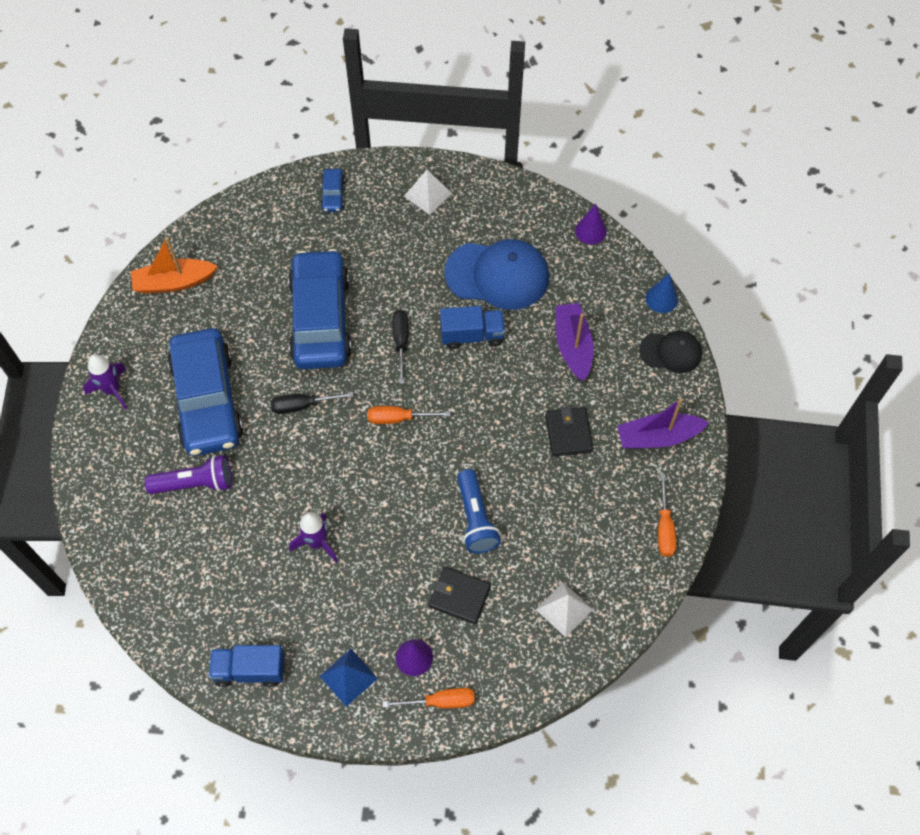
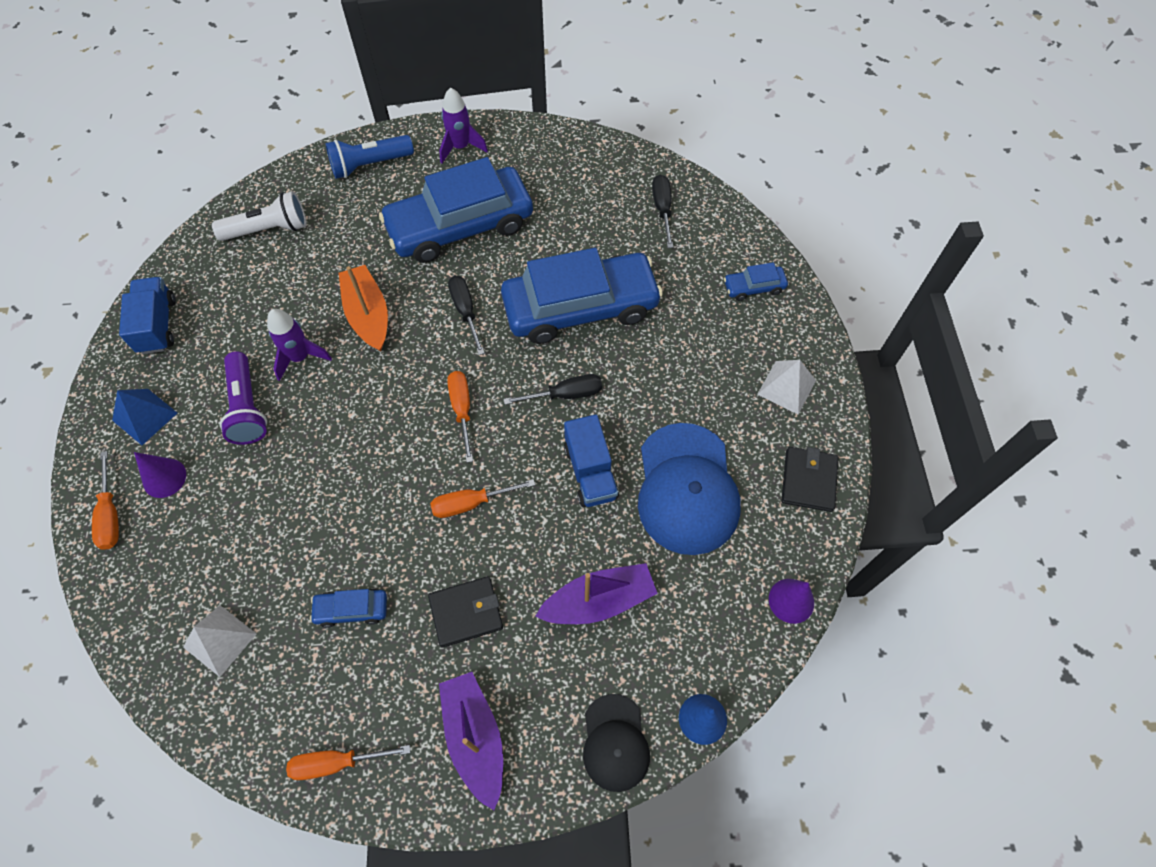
camera: 80 degrees right, 0 degrees up
orange boat [131,237,218,294] -> orange boat moved to [339,265,388,351]
purple flashlight [145,455,232,494] -> purple flashlight moved to [219,351,267,445]
black wallet [429,567,491,624] -> black wallet moved to [781,447,838,512]
blue flashlight [457,469,501,554] -> blue flashlight moved to [325,135,414,179]
none -> white flashlight [212,191,306,241]
none -> blue car [310,589,387,628]
none -> orange screwdriver [430,479,535,518]
none -> black screwdriver [652,175,673,248]

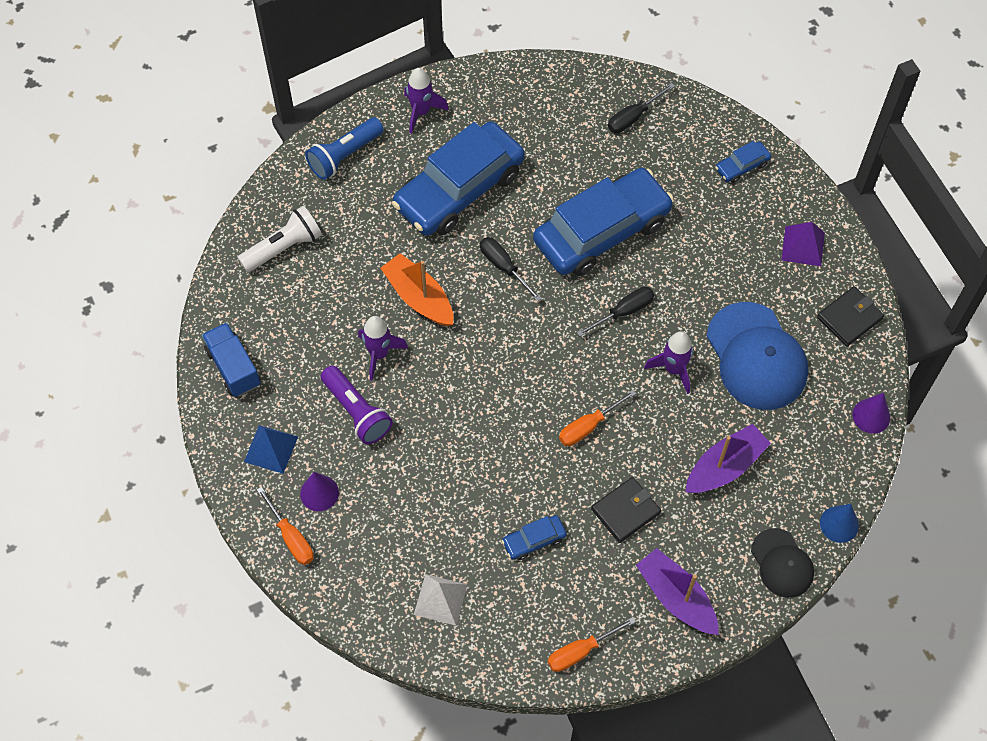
camera: 20 degrees left, 0 degrees up
orange screwdriver [447,371,473,463] -> none
blue truck [564,414,619,507] -> purple rocket [644,331,693,394]
black screwdriver [652,175,673,248] -> black screwdriver turned 105 degrees counterclockwise [608,83,675,133]
white pyramid [757,360,816,414] -> purple pyramid [782,222,825,266]
black wallet [781,447,838,512] -> black wallet turned 60 degrees clockwise [817,286,884,347]

